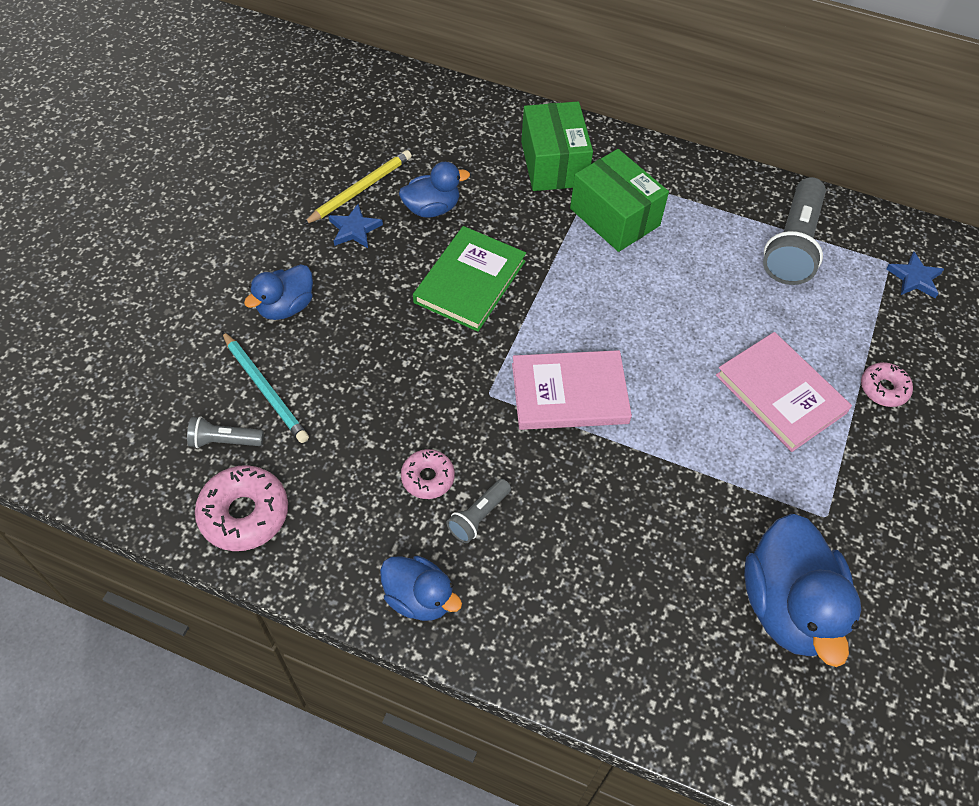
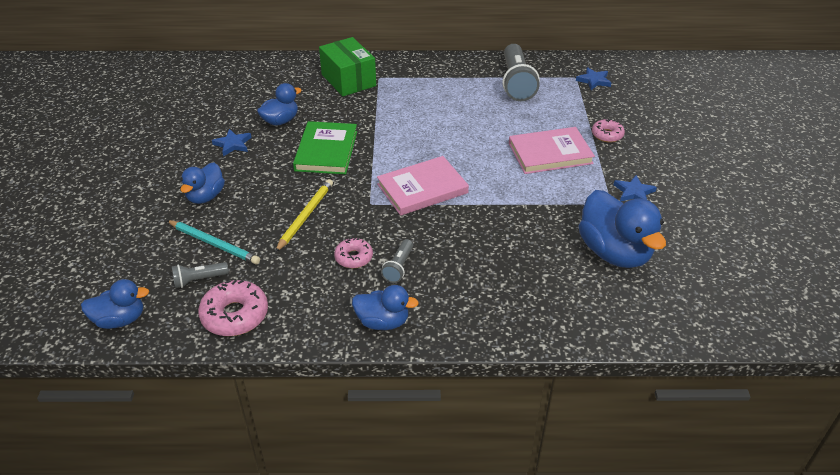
camera: 20 degrees left, 15 degrees down
yellow pencil [303,150,412,225] -> yellow pencil moved to [275,179,333,252]
green box [570,149,669,252] -> none
pink book [716,332,852,452] -> pink book turned 45 degrees counterclockwise [509,127,595,174]
none -> blue duck [81,279,149,329]
none -> blue star [614,175,657,201]

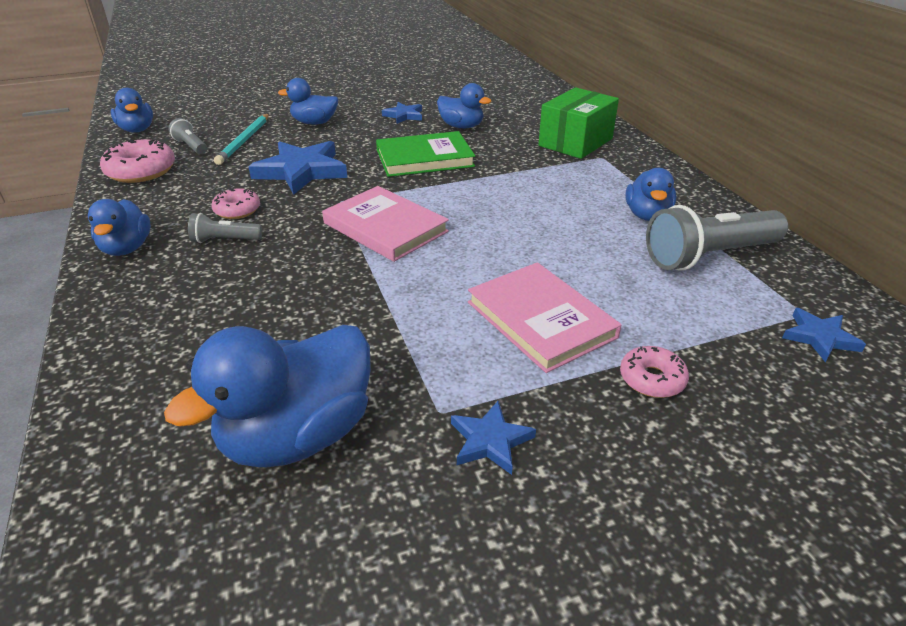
camera: 70 degrees right, 5 degrees down
yellow pencil [275,179,333,252] -> blue star [248,141,348,195]
none -> blue duck [626,168,676,221]

